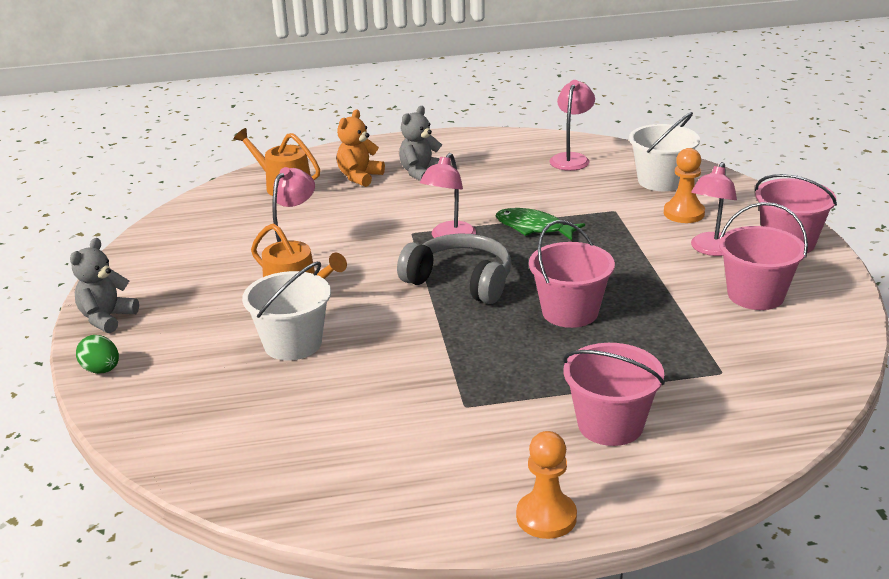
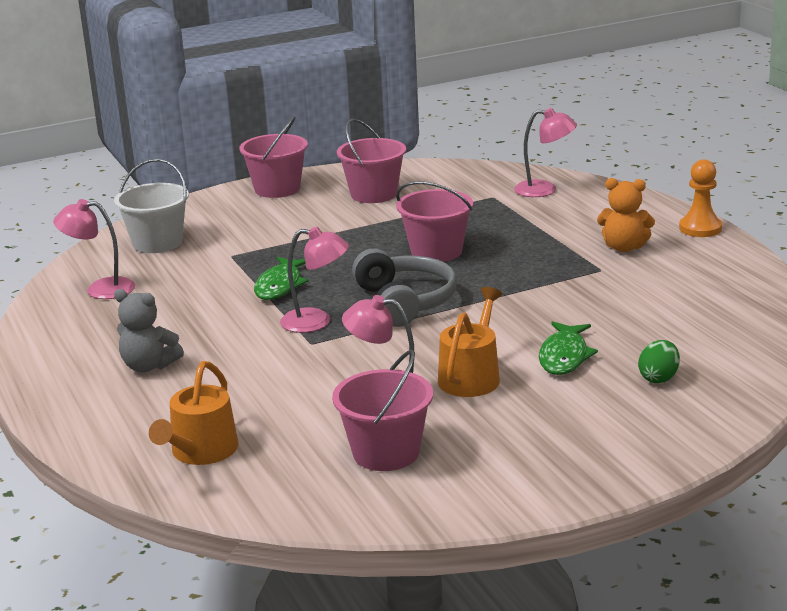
camera: 105 degrees left, 5 degrees down
grey teddy bear [70,238,139,333] -> none
green egg [76,335,119,374] -> green egg moved to [638,340,680,383]
white bucket [242,262,331,360] -> green fish [539,321,598,375]
orange teddy bear [337,109,385,187] -> orange teddy bear moved to [597,178,655,252]
grey headphones [397,233,511,304] -> grey headphones turned 150 degrees clockwise [352,249,457,327]
pink bucket [563,343,665,446] -> pink bucket moved to [332,350,433,471]
orange pawn [664,148,705,223] -> none
pink lamp [691,162,737,256] -> pink lamp moved to [514,108,577,197]

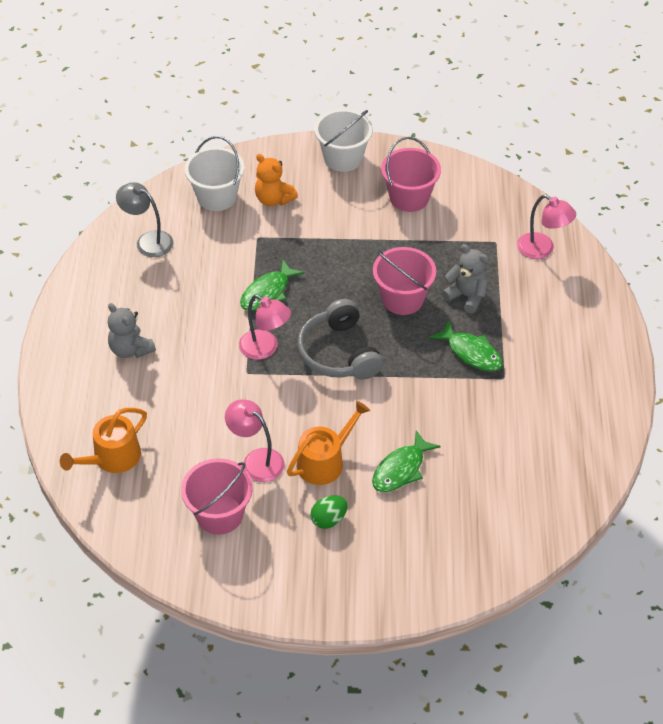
camera: 25 degrees right, 25 degrees up
pink lamp [53,199,135,299] -> grey lamp [116,182,174,257]
pink bucket [239,116,308,198] -> white bucket [315,109,373,172]
grey headphones [352,249,457,327] -> grey headphones turned 150 degrees clockwise [297,299,383,379]
orange teddy bear [597,178,655,252] -> orange teddy bear moved to [255,154,298,206]
green egg [638,340,680,383] -> green egg moved to [310,495,348,529]
orange pawn [679,159,722,237] -> none
none -> green fish [430,320,503,371]
none -> grey teddy bear [442,244,489,314]

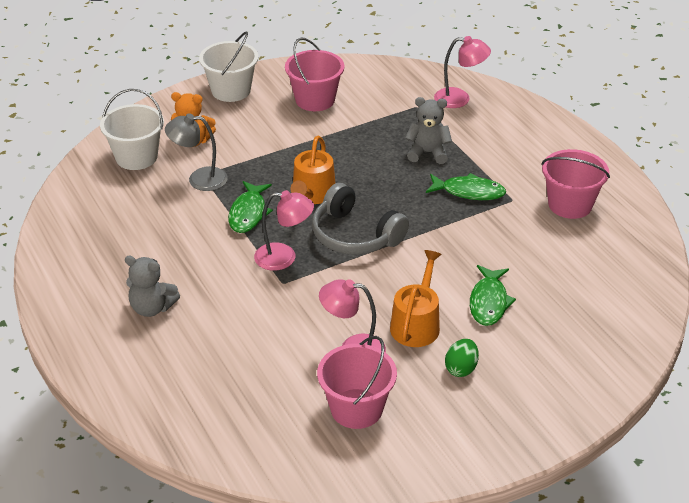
camera: 30 degrees left, 10 degrees down
orange watering can [60,408,147,473] -> orange watering can moved to [290,136,335,204]
grey lamp [116,182,174,257] -> grey lamp moved to [165,114,228,191]
pink bucket [373,247,436,315] -> pink bucket moved to [541,149,610,219]

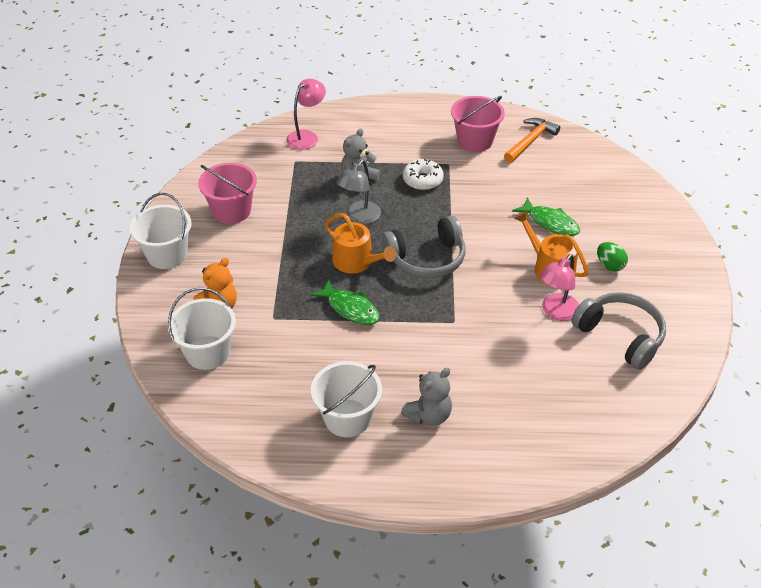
camera: 60 degrees left, 5 degrees up
grey lamp [165,114,228,191] -> grey lamp moved to [337,160,381,224]
pink lamp [254,190,314,271] -> none
pink bucket [317,336,397,429] -> grey headphones [571,292,666,370]
green fish [426,173,506,200] -> white donut [403,159,444,190]
none -> white bucket [311,361,382,437]
none -> orange hammer [504,118,560,163]

